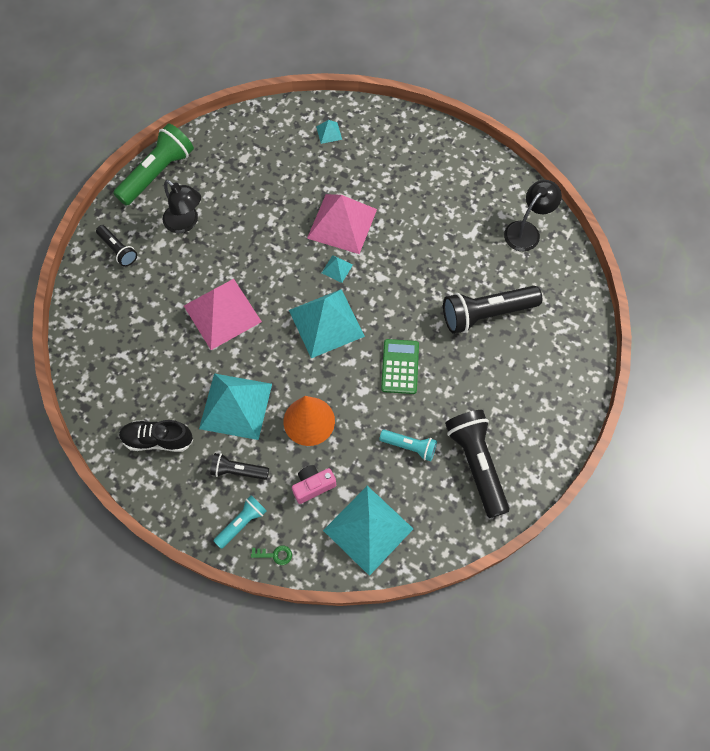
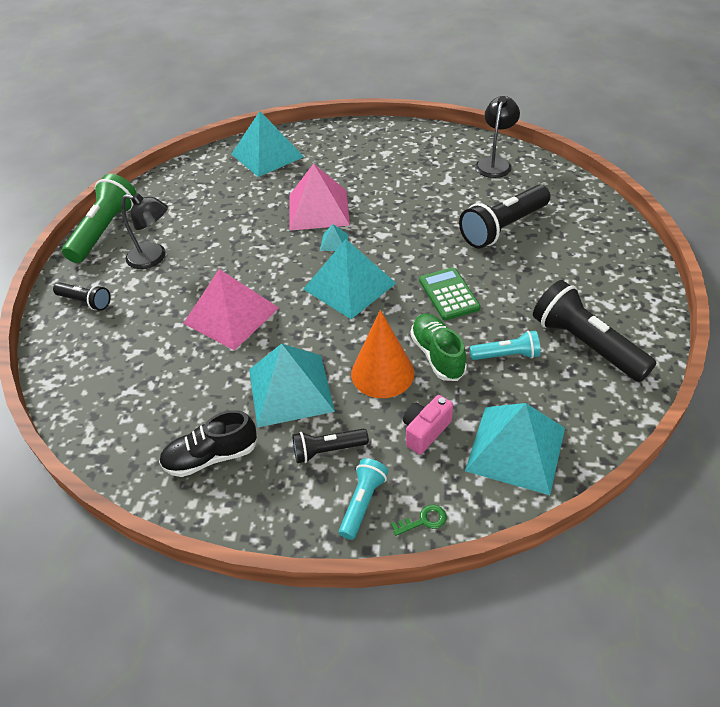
camera: 20 degrees left, 20 degrees down
turquoise pyramid [316,120,342,144] -> turquoise pyramid [232,111,304,177], size x2.40
none -> green shoe [410,314,467,381]

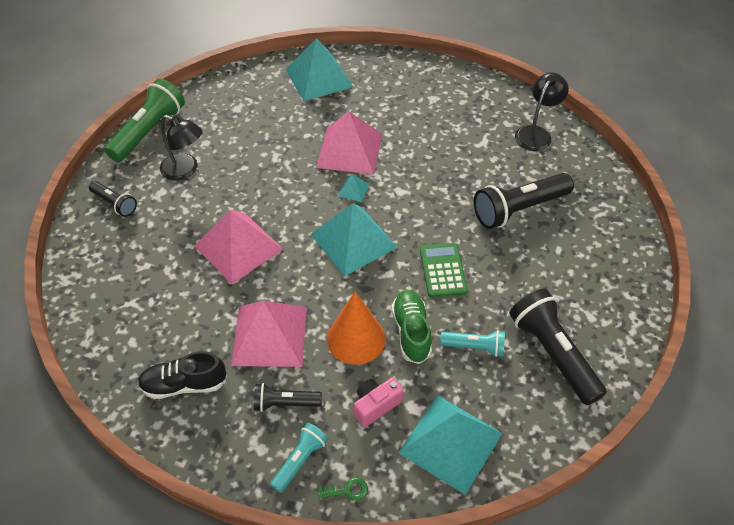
camera: 10 degrees right, 5 degrees up
turquoise pyramid [249,344,335,427] -> pink pyramid [231,301,307,367]

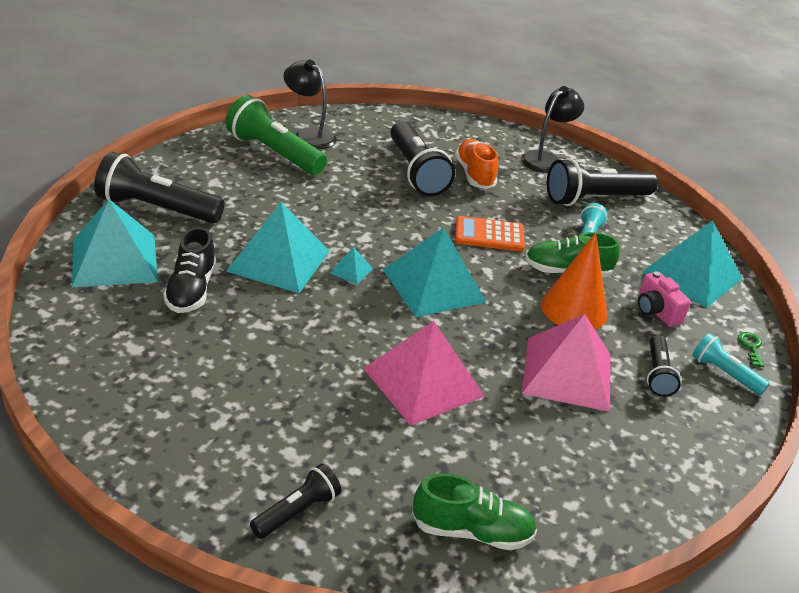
camera: 85 degrees left, 15 degrees down
green flashlight [104,79,185,162] -> green flashlight moved to [226,95,327,175]
black shoe [138,351,227,399] -> black shoe moved to [163,227,216,313]
black lamp [160,115,202,181] -> black lamp moved to [521,86,584,173]
pink pyramid [316,111,382,175] -> turquoise pyramid [226,202,330,293]
green calculator [420,243,467,297] -> orange calculator [455,216,525,251]
none -> black flashlight [94,152,225,224]
none -> green shoe [412,473,537,550]
none -> orange shoe [455,139,498,189]

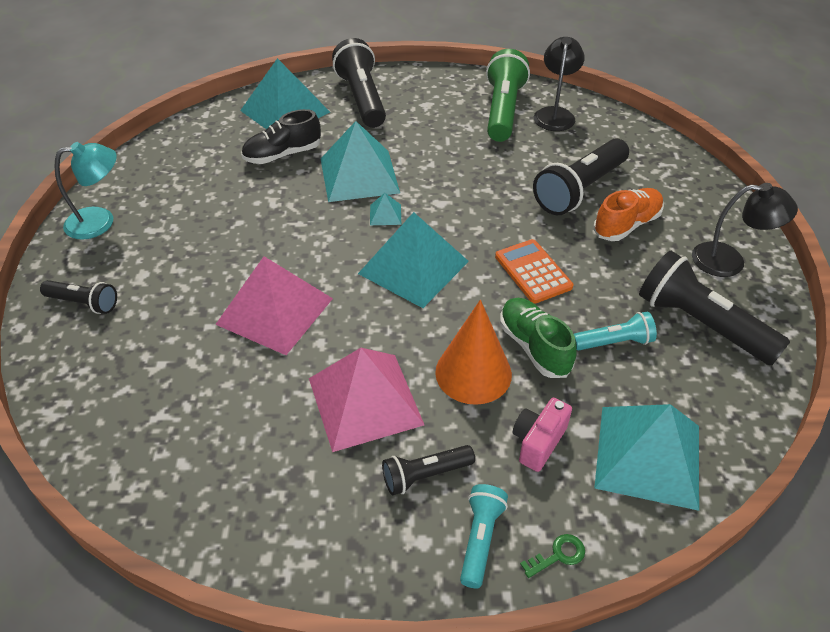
camera: 65 degrees right, 10 degrees up
green shoe [412,473,537,550] -> none
none -> turquoise lamp [54,142,117,240]

